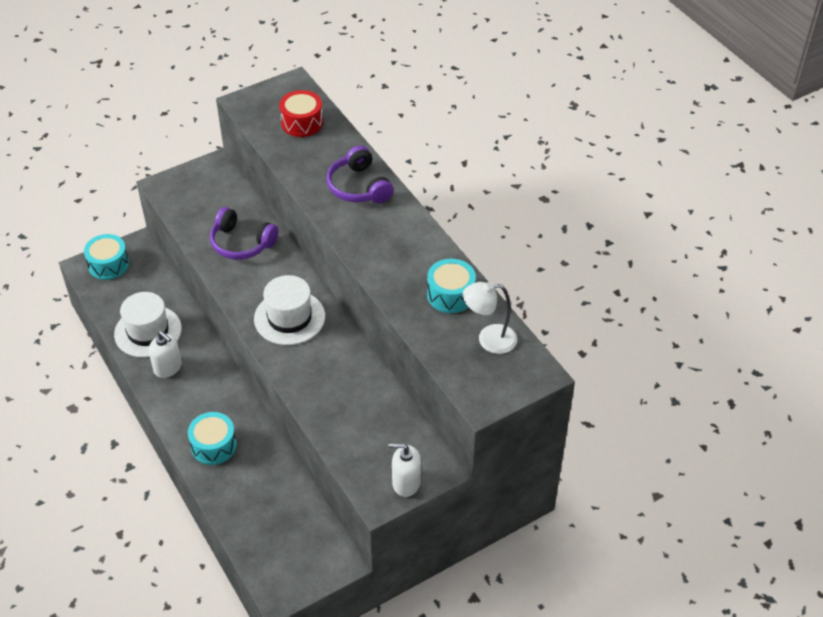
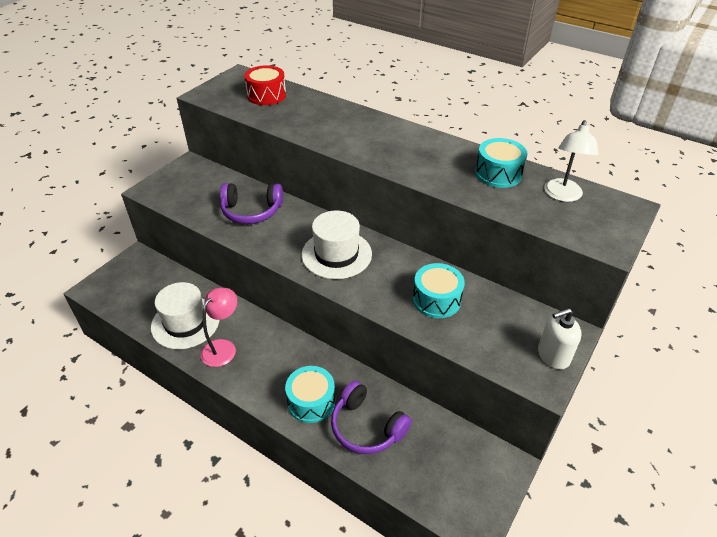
camera: 25 degrees left, 5 degrees down
turquoise drum [84,234,129,280] -> turquoise drum moved to [413,263,465,318]
white soap dispenser [149,331,182,378] -> pink lamp [201,288,237,367]
purple headphones [327,146,393,203] -> purple headphones moved to [331,380,412,454]
white lamp [463,282,517,354] -> white lamp turned 45 degrees counterclockwise [544,120,599,202]

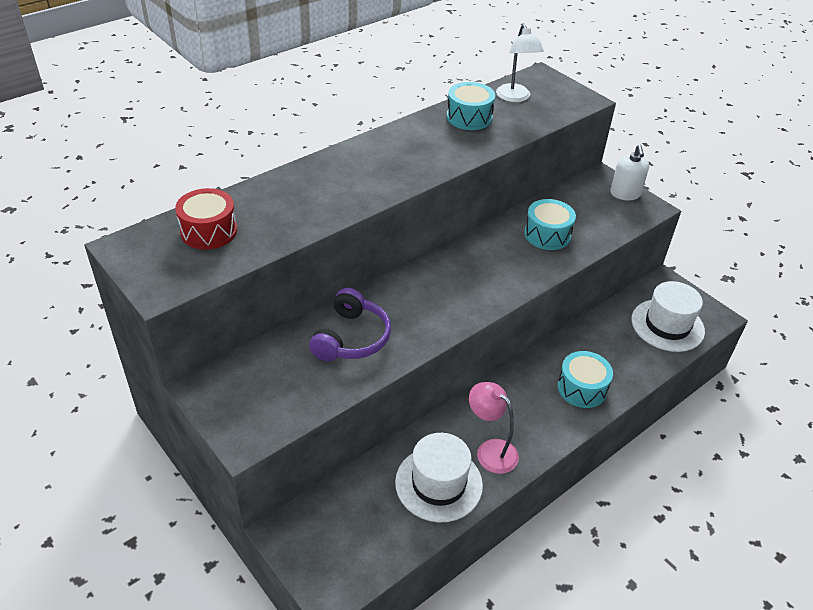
camera: 75 degrees left, 0 degrees up
white hat [301,211,372,279] -> white hat moved to [631,281,705,352]
purple headphones [331,380,412,454] -> none
white lamp [544,120,599,202] -> white lamp turned 45 degrees clockwise [496,24,544,102]

